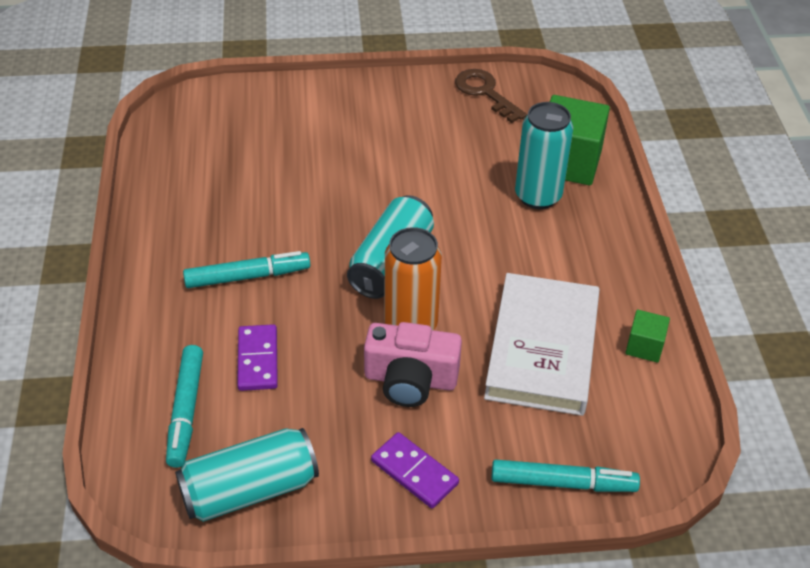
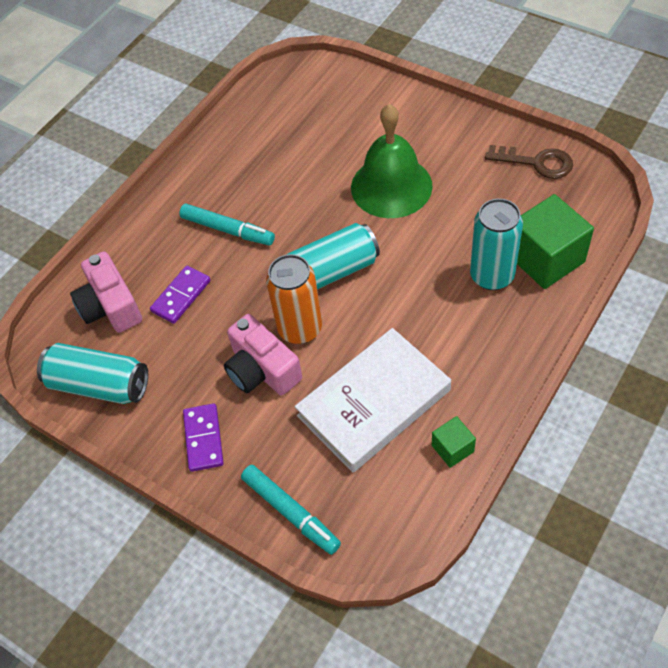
camera: 45 degrees right, 10 degrees up
turquoise marker [166,345,203,468] -> pink camera [70,252,142,333]
brown key [455,69,527,123] -> brown key turned 105 degrees clockwise [485,145,573,179]
none -> green bell [351,104,433,218]

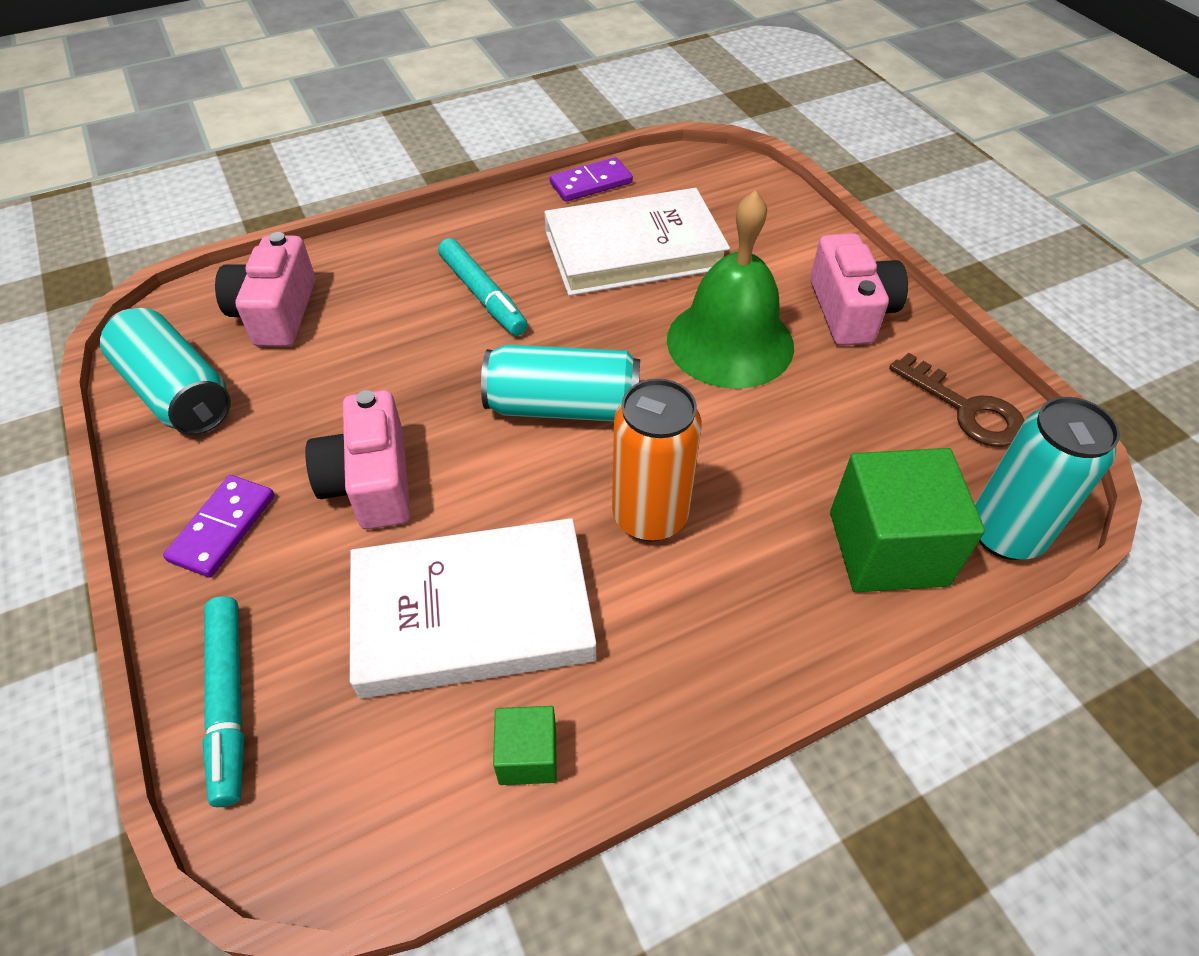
camera: 25 degrees right, 5 degrees down
purple domino [150,266,210,324] -> purple domino moved to [550,157,633,202]
orange can [266,254,322,344] -> orange can moved to [612,379,702,541]
turquoise can [470,199,523,290] -> turquoise can moved to [975,397,1120,560]
none -> white book [544,188,730,296]
none -> pink camera [810,233,908,346]

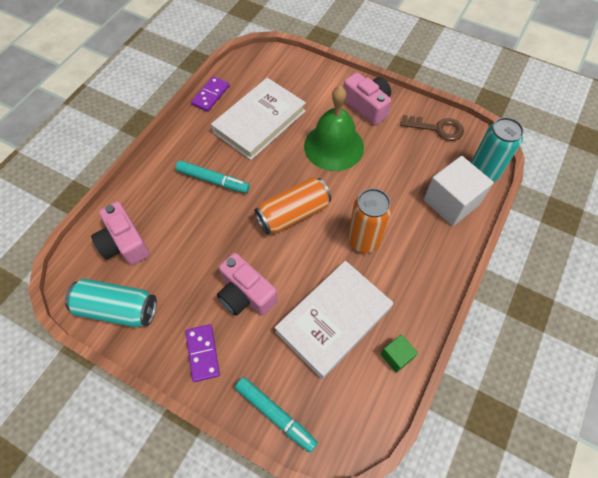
camera: 35 degrees left, 10 degrees up
turquoise can [481,344,640,422] -> orange can [254,177,331,235]
green cube [830,448,985,592] -> white cube [424,156,494,226]

